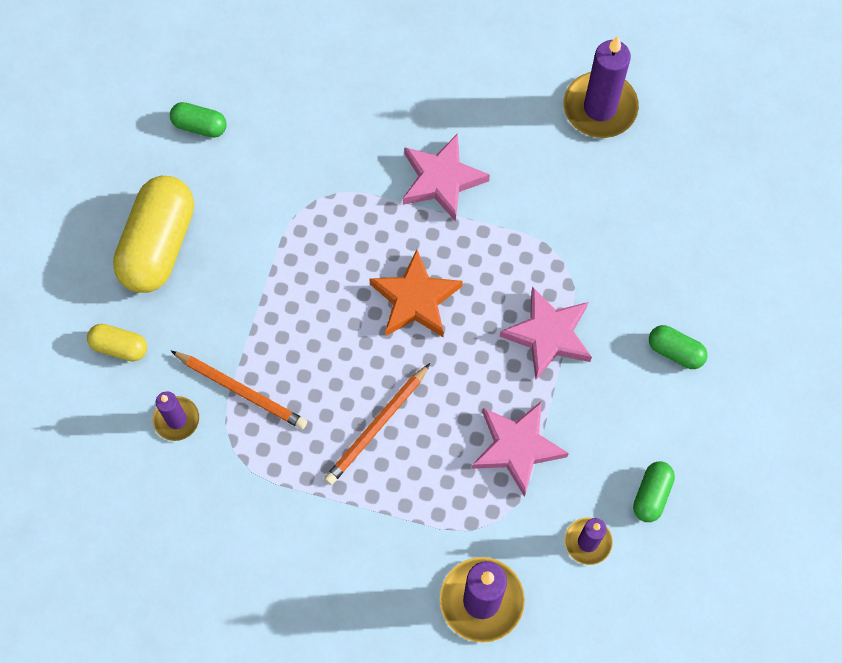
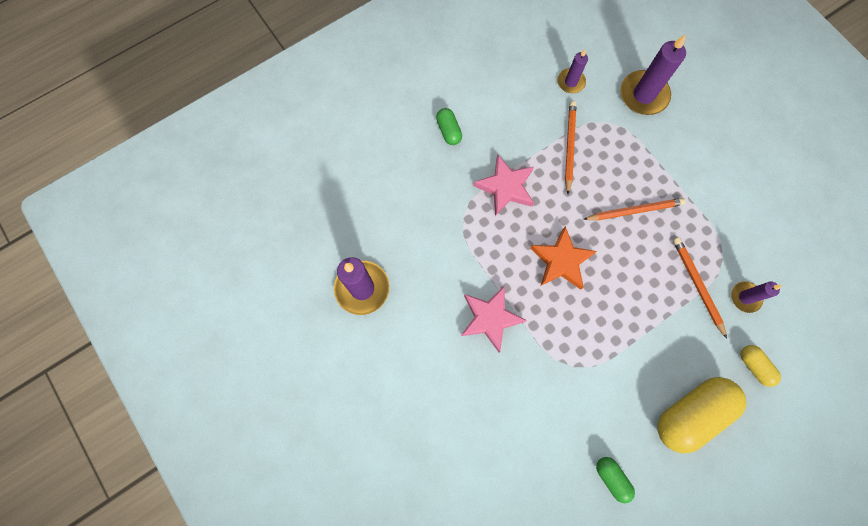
camera: 140 degrees left, 5 degrees up
pink star [472,401,569,497] -> orange pencil [565,101,576,194]
green capsule [633,462,675,522] -> none

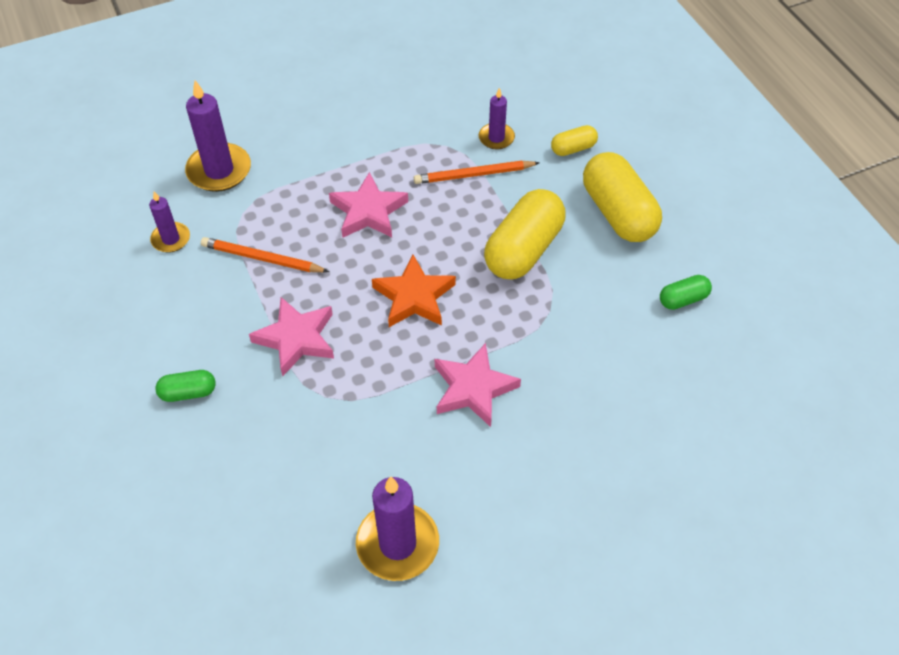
camera: 80 degrees left, 20 degrees down
orange pencil [583,198,686,221] -> pink star [329,172,408,238]
none -> yellow capsule [484,189,566,279]

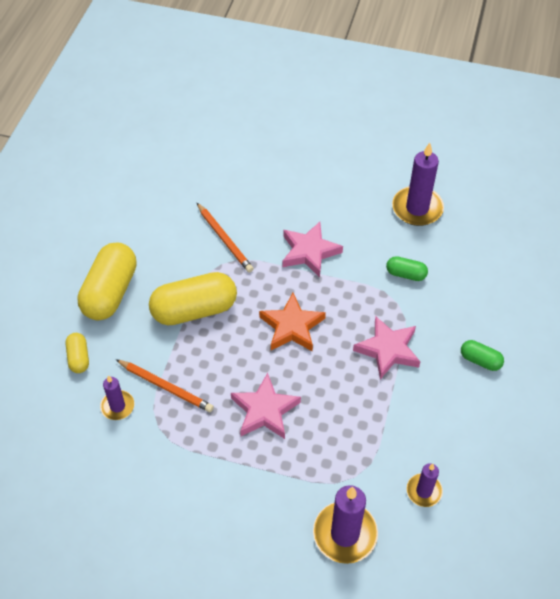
camera: 140 degrees left, 0 degrees up
orange pencil [201,237,329,272] -> orange pencil moved to [197,203,254,273]
yellow capsule [551,125,598,156] -> yellow capsule turned 60 degrees clockwise [66,333,89,373]
green capsule [660,275,712,310] -> green capsule moved to [386,256,428,281]

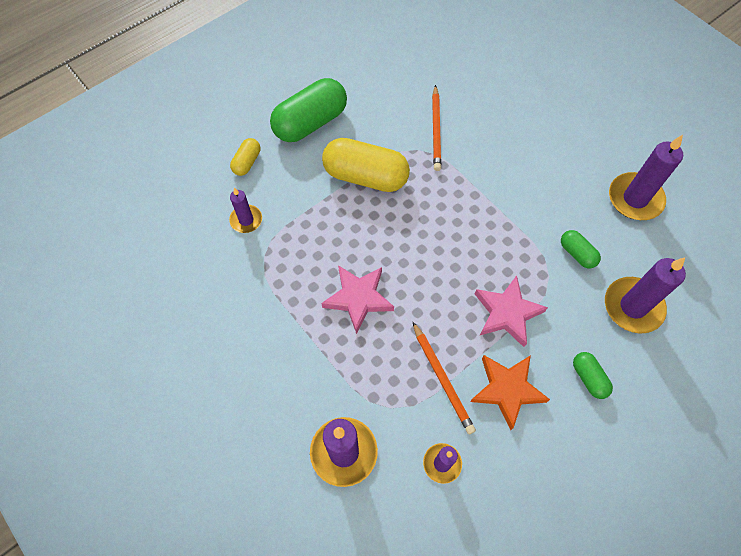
camera: 35 degrees right, 10 degrees up
yellow capsule [77,242,137,320] -> green capsule [270,78,347,142]
orange pencil [116,359,214,412] -> orange pencil moved to [413,322,476,434]
orange star [259,293,326,352] -> orange star moved to [470,355,550,430]
pink star [283,222,343,278] -> none
none -> purple candle [605,257,686,333]

